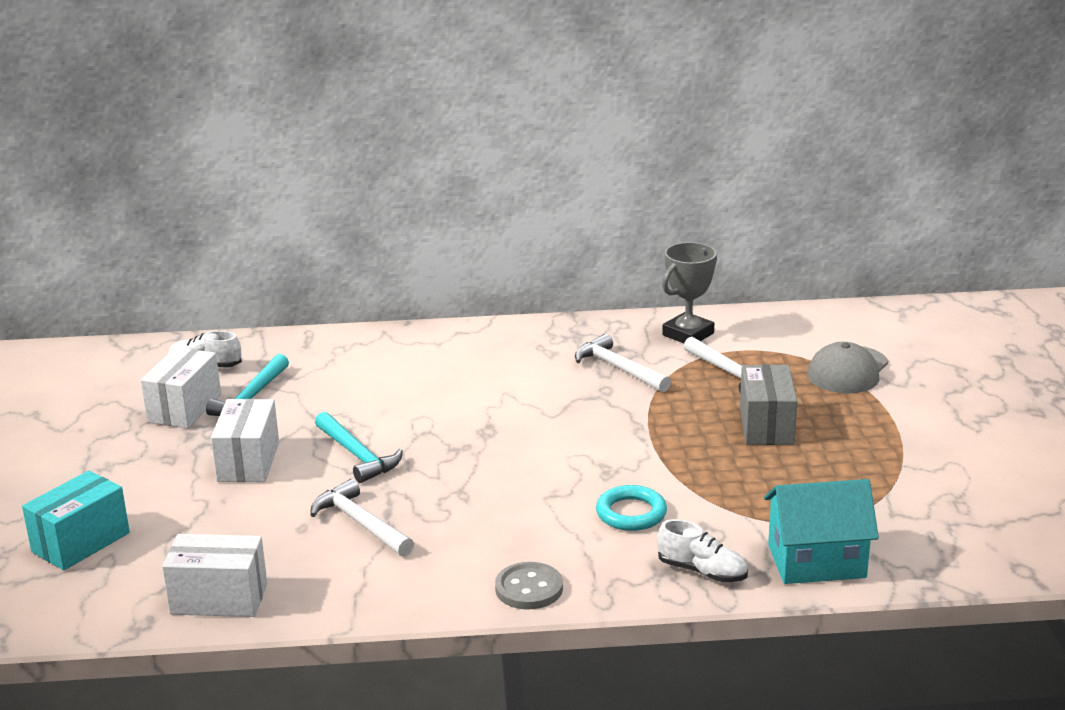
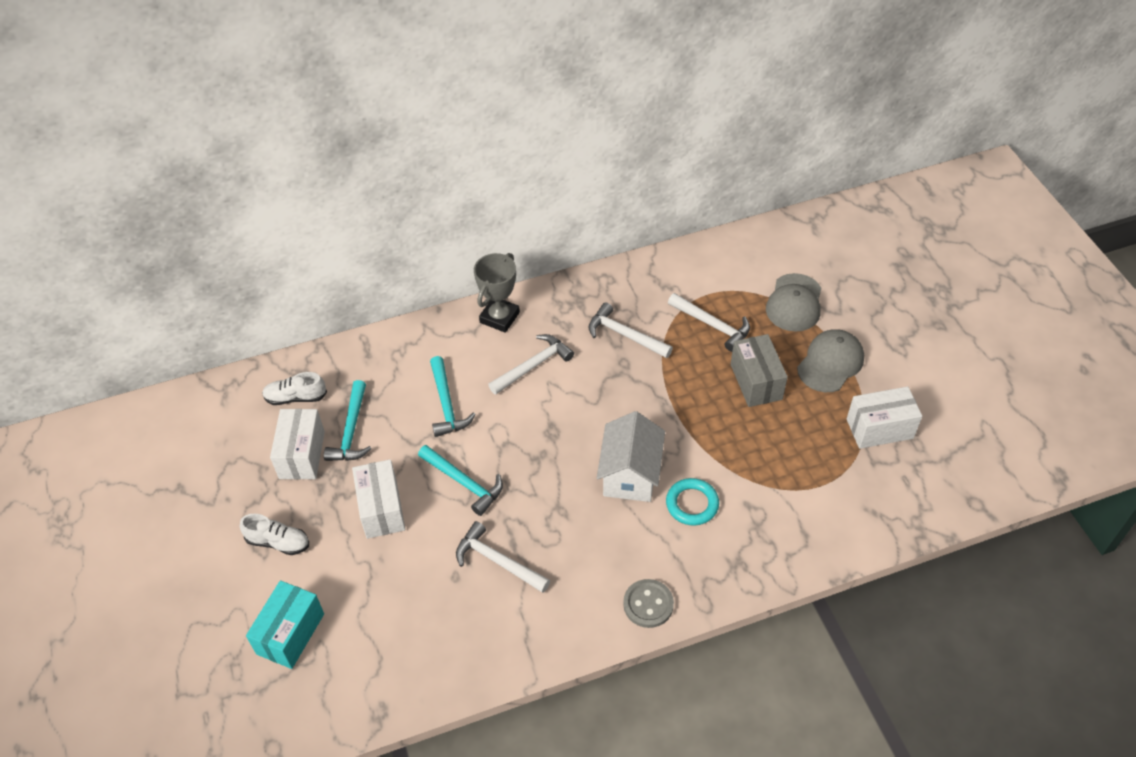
camera: 15 degrees left, 25 degrees up
white box [162,534,267,617] -> white box moved to [847,386,922,449]
white shoe [657,519,748,582] -> white shoe moved to [240,514,309,555]
grey trophy [662,242,717,343] -> grey trophy moved to [474,253,520,333]
turquoise house [764,479,879,584] -> none
none -> turquoise hammer [430,356,476,437]
none -> white hammer [488,334,574,395]
none -> white house [597,411,665,502]
none -> grey cap [797,329,864,392]

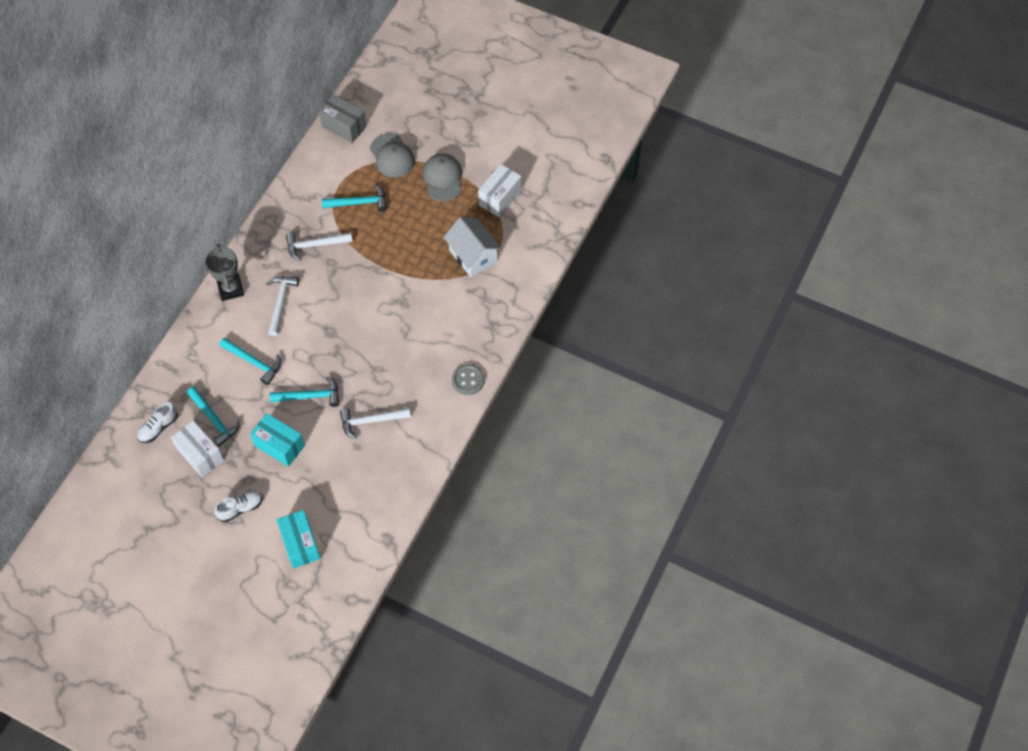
camera: 45 degrees left, 10 degrees up
white box [352,459,405,539] -> turquoise box [250,413,305,467]
white house [597,411,665,502] -> white house moved to [443,217,502,278]
turquoise ring [666,478,719,526] -> none
white hammer [668,293,750,352] -> turquoise hammer [322,184,387,212]
grey box [731,334,788,407] -> grey box moved to [319,95,366,143]

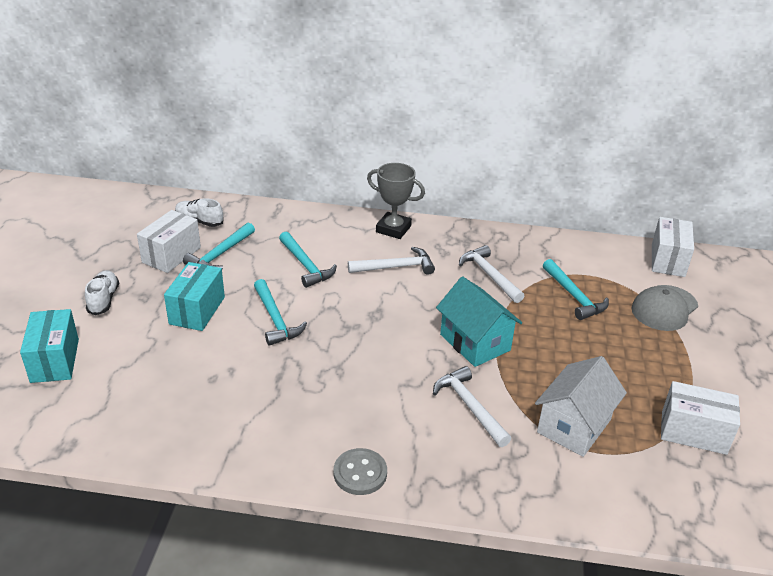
camera: 70 degrees right, 25 degrees down
grey trophy [205,244,244,301] -> grey trophy turned 60 degrees clockwise [367,163,425,239]
white shoe [214,490,263,522] -> white shoe turned 135 degrees counterclockwise [85,270,119,315]
turquoise hammer [219,338,281,385] -> turquoise hammer turned 45 degrees counterclockwise [279,232,337,288]
turquoise box [276,510,321,568] -> turquoise box turned 60 degrees counterclockwise [20,309,79,383]
grey box [319,95,366,143] -> white box [652,217,694,277]
white hammer [340,408,411,439] -> white hammer moved to [433,366,511,447]
grey cap [423,153,462,201] -> none
none -> turquoise house [436,276,522,367]

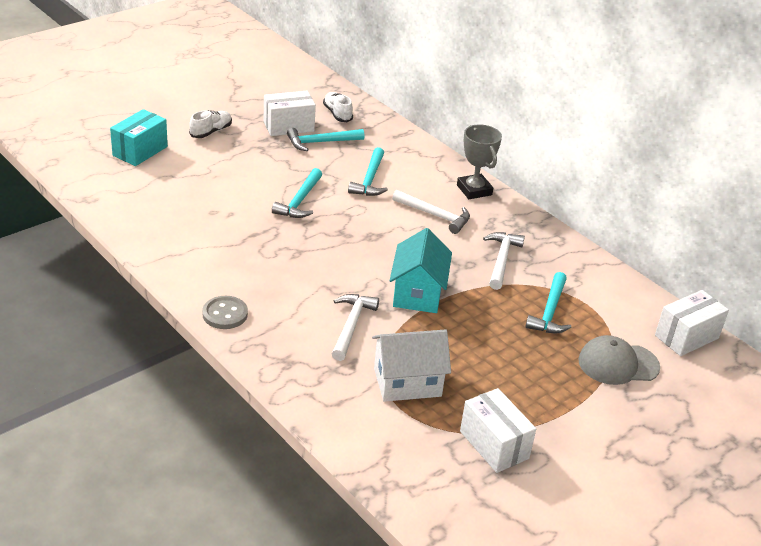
camera: 40 degrees right, 0 degrees up
turquoise box [164,262,225,331] -> none

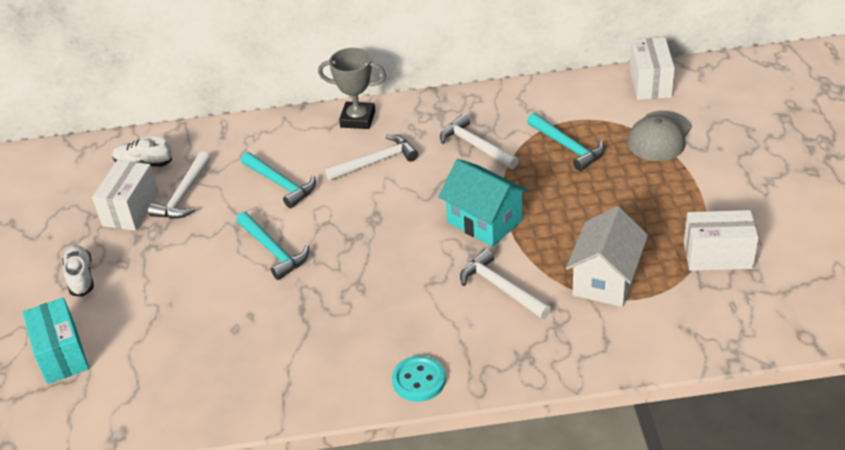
camera: 50 degrees left, 5 degrees up
grey button [202,296,248,329] -> turquoise button [392,355,446,402]
turquoise hammer [287,128,364,151] -> white hammer [148,152,210,219]

